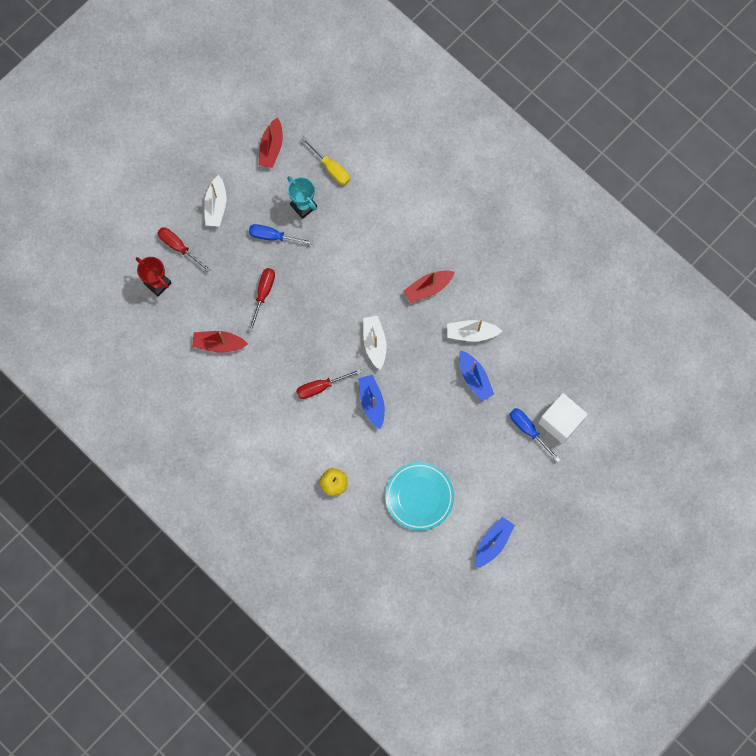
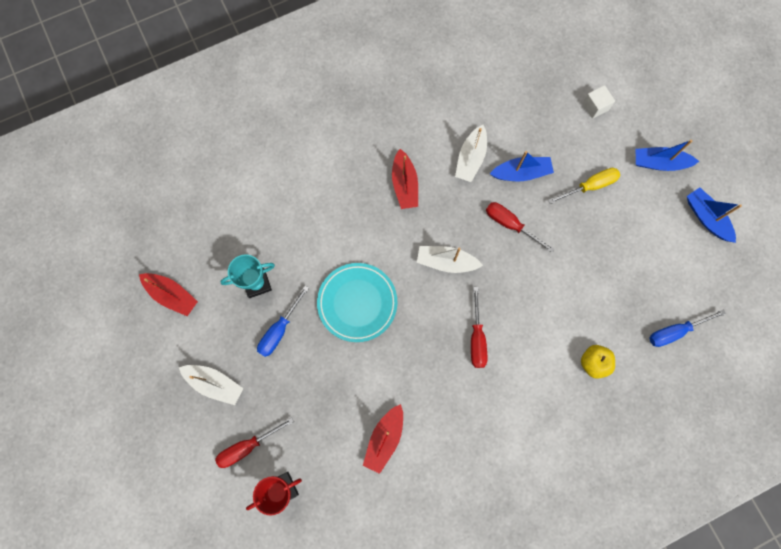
camera: 70 degrees left, 0 degrees up
red screwdriver [248,268,275,332] -> red screwdriver moved to [486,202,555,253]
yellow screwdriver [302,136,350,185] -> yellow screwdriver moved to [548,168,620,204]
blue boat [358,375,385,429] -> blue boat moved to [636,140,699,171]
turquoise plate [385,462,454,531] -> turquoise plate moved to [317,263,397,342]
blue screwdriver [510,408,561,462] -> blue screwdriver moved to [649,309,726,347]
white cube [538,393,588,444] -> white cube [582,85,615,119], size x0.55

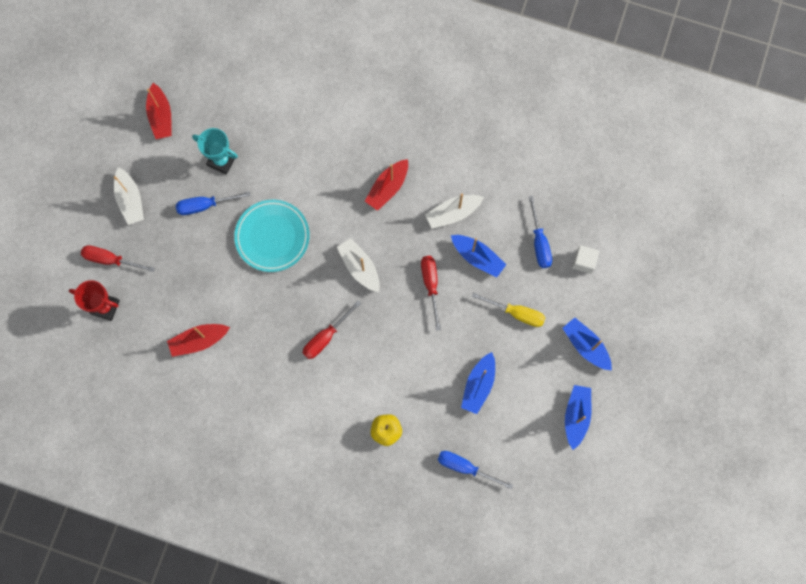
camera: 45 degrees right, 0 degrees up
none -> blue boat [461,352,495,414]
none -> blue screwdriver [529,196,552,268]

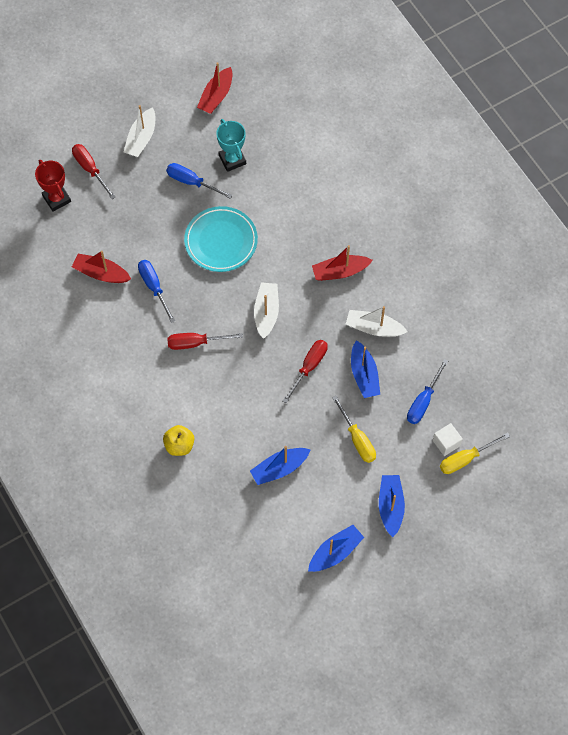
camera: 40 degrees right, 10 degrees down
blue screwdriver [438,451,513,489] -> blue screwdriver moved to [138,260,175,323]
none -> yellow screwdriver [440,433,510,474]

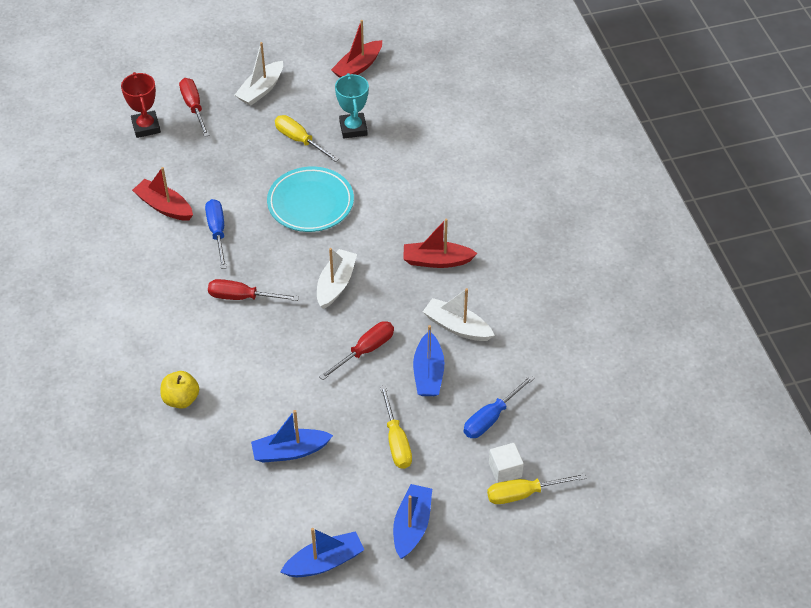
camera: 15 degrees right, 15 degrees down
blue screwdriver [166,163,233,199] -> yellow screwdriver [275,115,339,162]

